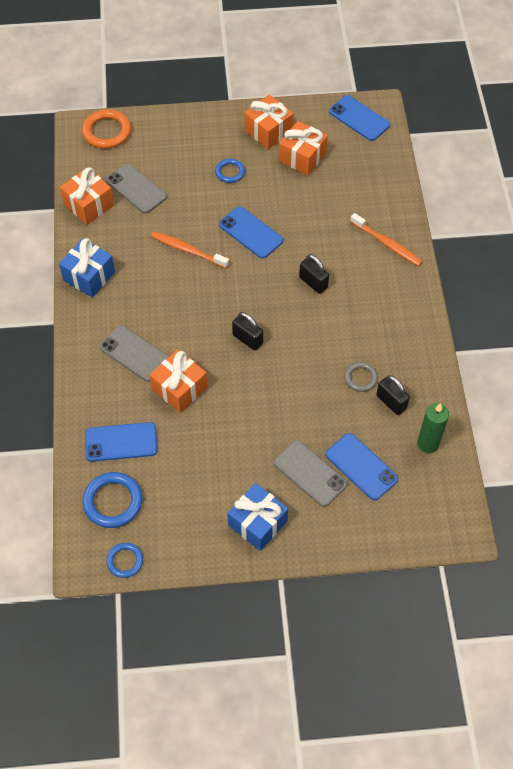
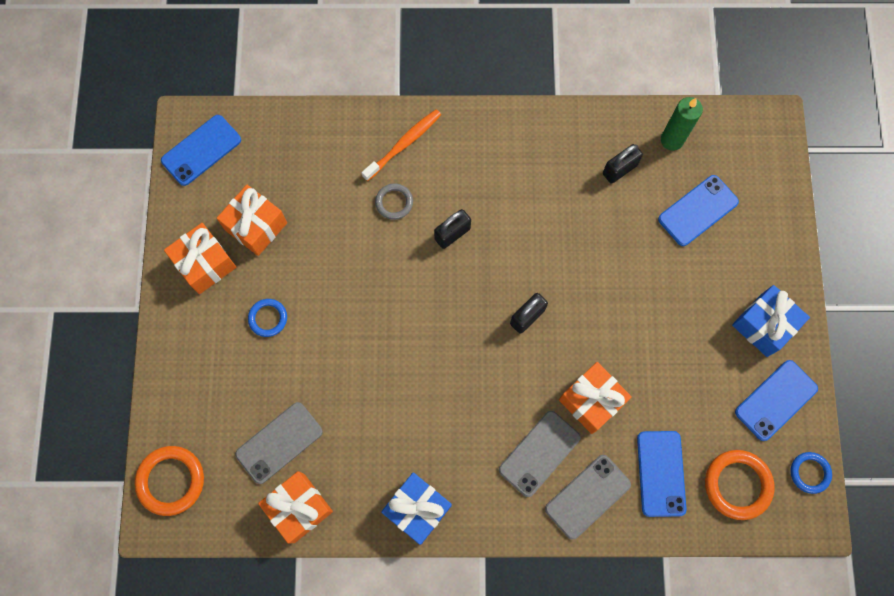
camera: 85 degrees left, 15 degrees up
blue ring [82,472,143,528] -> orange ring [705,450,775,520]
orange toothbrush [151,232,229,268] -> none
blue phone [219,206,283,259] -> blue phone moved to [735,360,818,441]
grey phone [274,440,347,507] -> grey phone moved to [545,455,631,540]
grey ring [344,362,378,392] -> grey ring moved to [375,183,413,220]

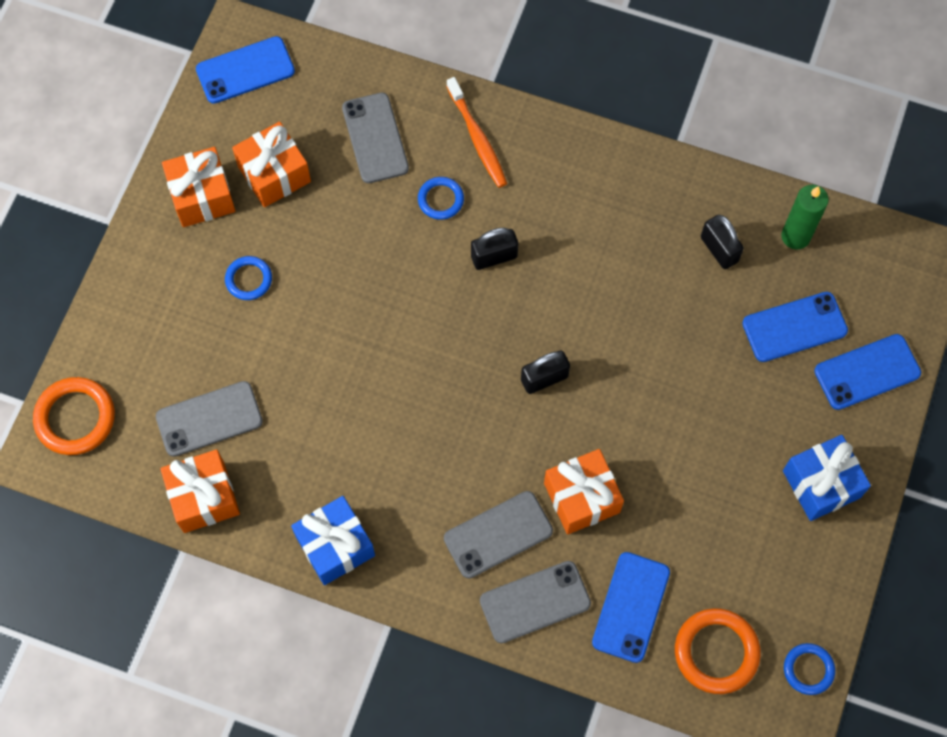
camera: 20 degrees right, 5 degrees down
orange toothbrush [362,109,441,181] -> orange toothbrush turned 90 degrees clockwise [446,77,507,188]
grey ring [375,183,413,220] -> blue ring [418,177,464,220]
black padlock [603,144,643,184] -> black padlock turned 75 degrees clockwise [701,215,744,269]
blue phone [735,360,818,441] -> blue phone moved to [814,334,921,410]
none -> grey phone [342,93,409,183]

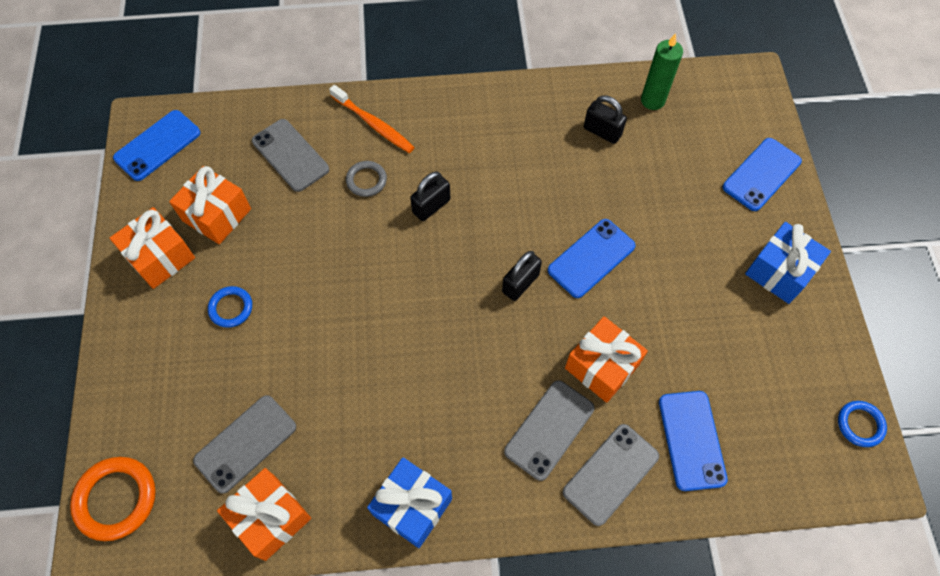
camera: 25 degrees left, 5 degrees down
blue ring [418,177,464,220] -> grey ring [346,161,387,197]
orange ring [675,608,761,694] -> none
blue phone [742,292,848,362] -> blue phone moved to [548,219,636,298]

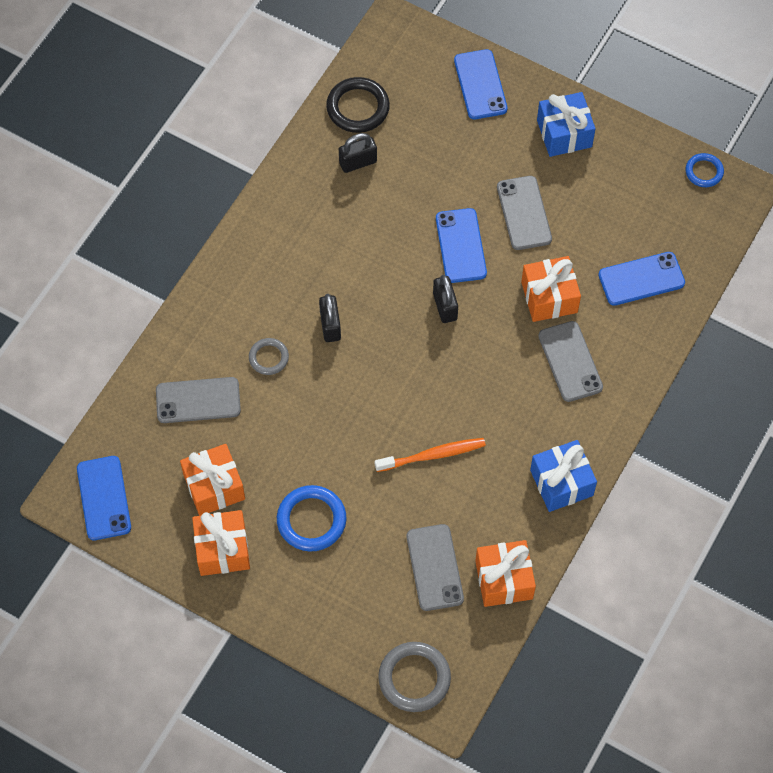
camera: 55 degrees left, 0 degrees up
orange ring [70,457,156,541] -> grey ring [378,642,451,712]
blue ring [208,286,252,328] -> blue ring [277,485,346,551], size x1.67
orange toothbrush [329,85,415,153] -> orange toothbrush moved to [375,438,486,472]
grey phone [563,424,659,526] -> grey phone moved to [497,176,552,250]
green candle [641,33,683,110] -> black ring [326,77,390,133]
blue phone [659,391,728,491] -> blue phone turned 45 degrees counterclockwise [598,252,685,306]

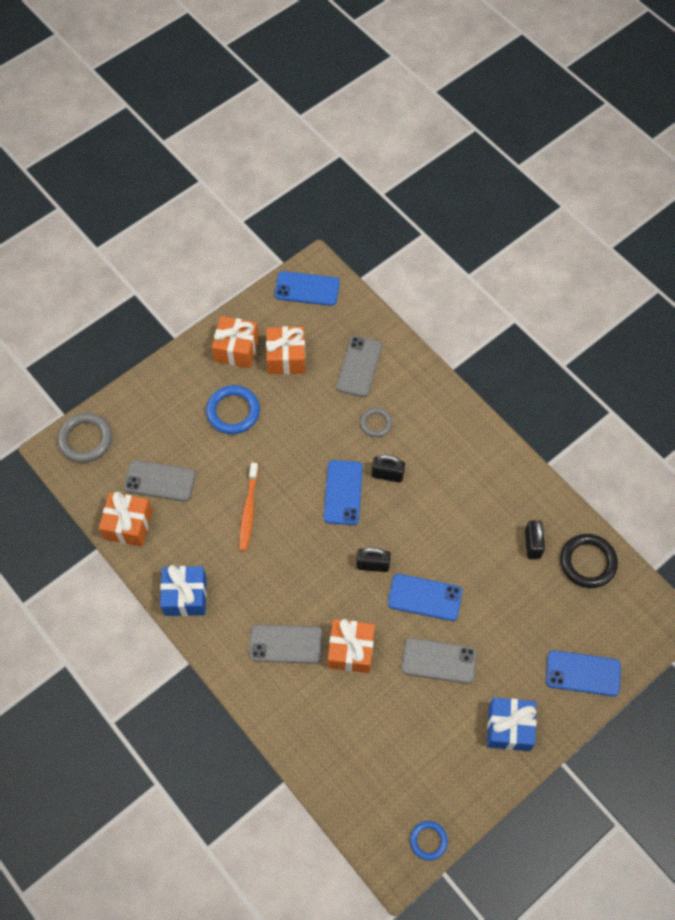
camera: 110 degrees right, 0 degrees up
blue phone [598,252,685,306] -> blue phone moved to [324,460,363,525]

